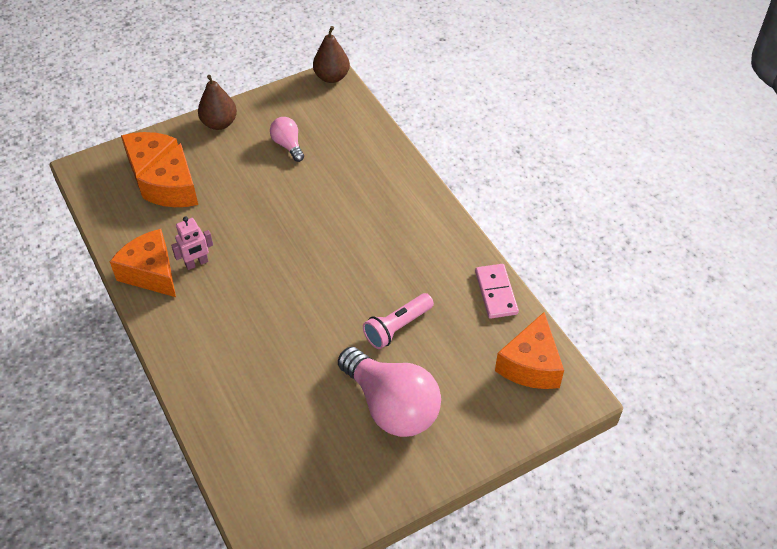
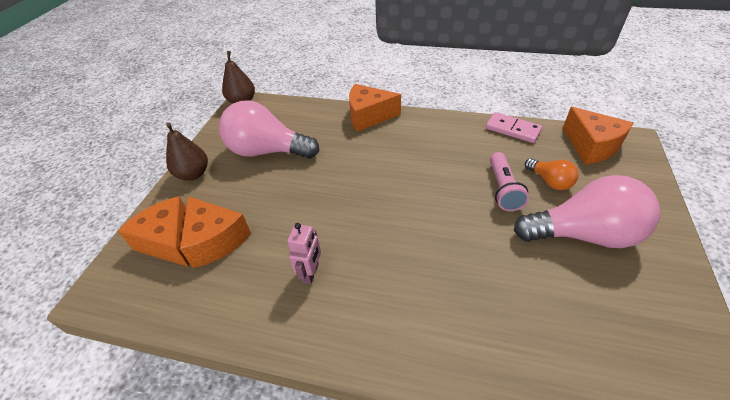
camera: 45 degrees left, 5 degrees down
orange cheese [110,229,176,297] -> orange cheese moved to [349,84,401,132]
pink light bulb [270,117,304,162] -> pink light bulb [219,100,319,159], size x2.04
none -> orange light bulb [525,158,579,190]

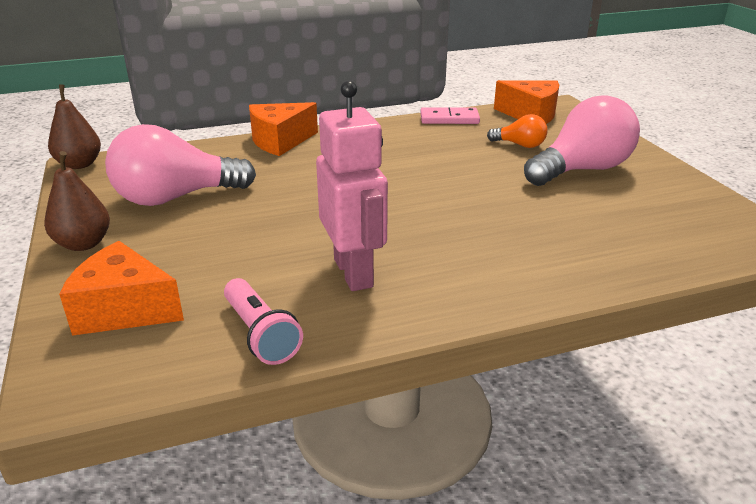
camera: 35 degrees left, 15 degrees down
orange cheese [180,196,251,268] -> none
pink robot [287,223,321,284] -> pink robot [316,81,388,291], size x1.90
pink flashlight [490,152,529,211] -> pink flashlight moved to [224,278,303,365]

